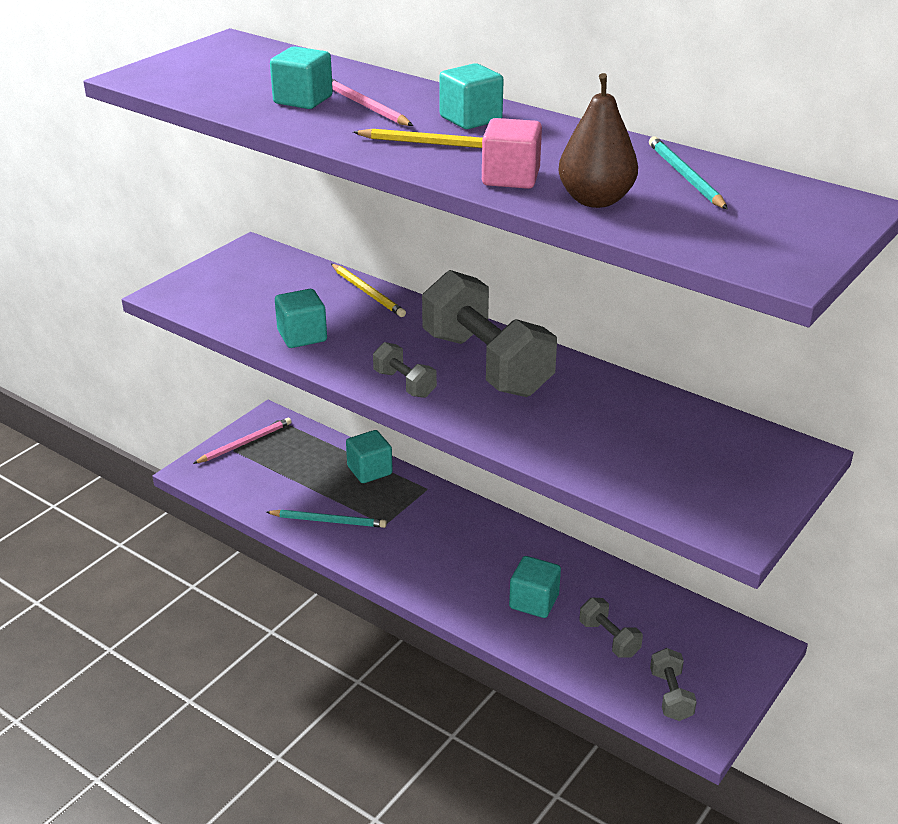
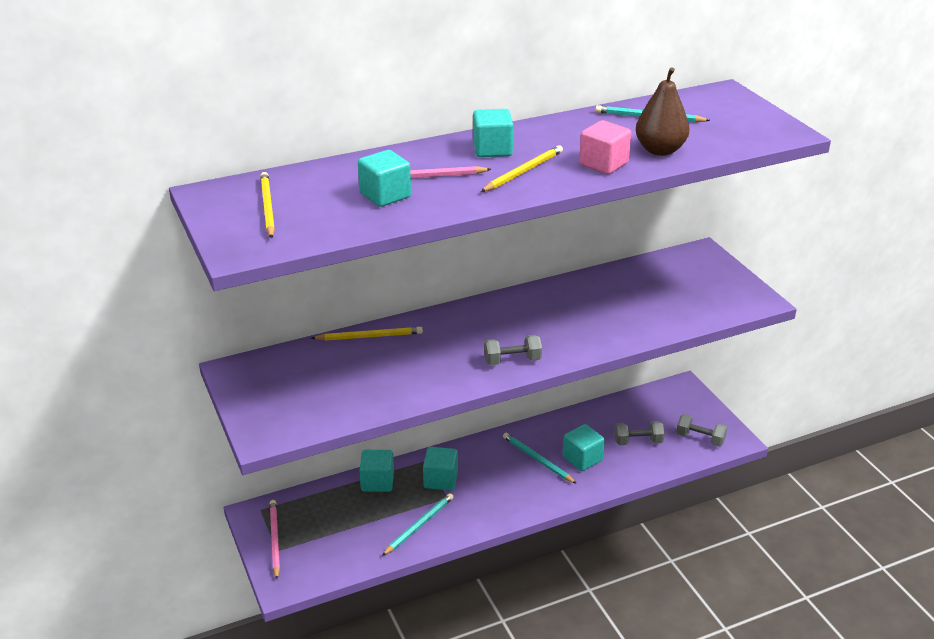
camera: 60 degrees left, 0 degrees up
turquoise cube [275,289,327,348] -> turquoise cube moved to [423,447,458,491]
grey dumbbell [422,270,557,397] -> none
none -> yellow pencil [260,172,275,239]
none -> turquoise pencil [503,433,577,484]

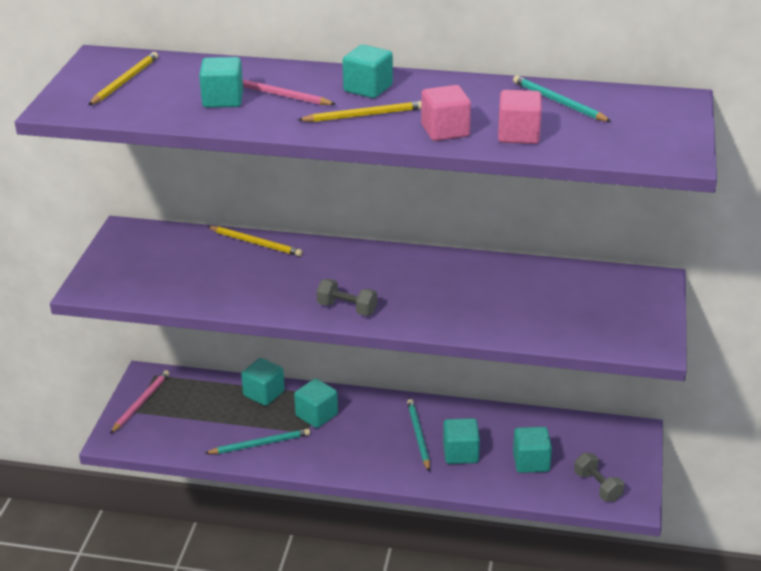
camera: 35 degrees right, 0 degrees up
grey dumbbell [614,421,664,445] -> turquoise cube [513,427,552,473]
brown pear [636,67,690,156] -> pink cube [498,90,542,144]

